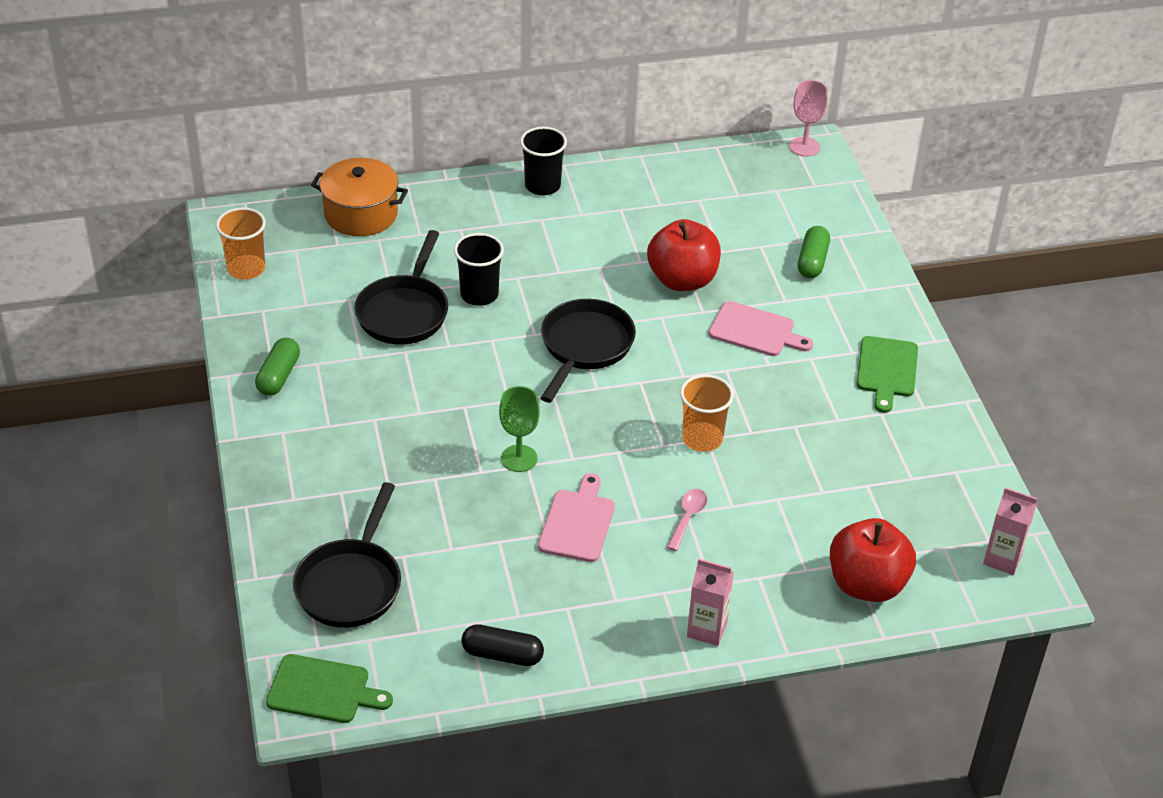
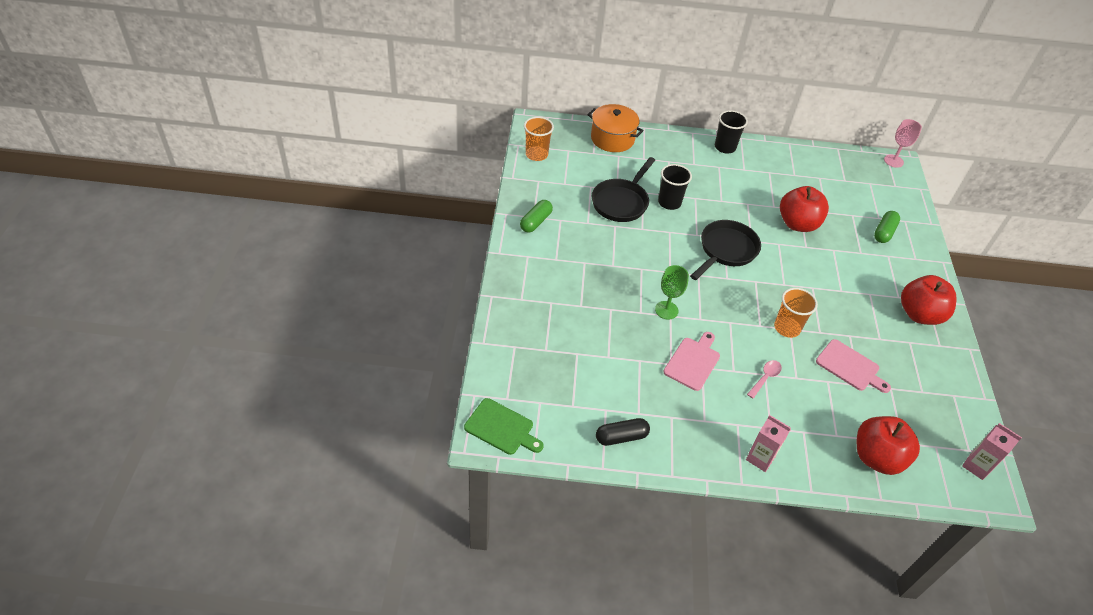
camera: 15 degrees right, 5 degrees up
black pan [293,482,401,628] -> none
black capsule [461,624,544,666] -> black capsule turned 45 degrees counterclockwise [596,418,650,446]
pink cutting board [709,301,813,356] -> pink cutting board moved to [816,339,891,393]
green cutting board [857,336,918,413] -> red apple [901,275,956,325]

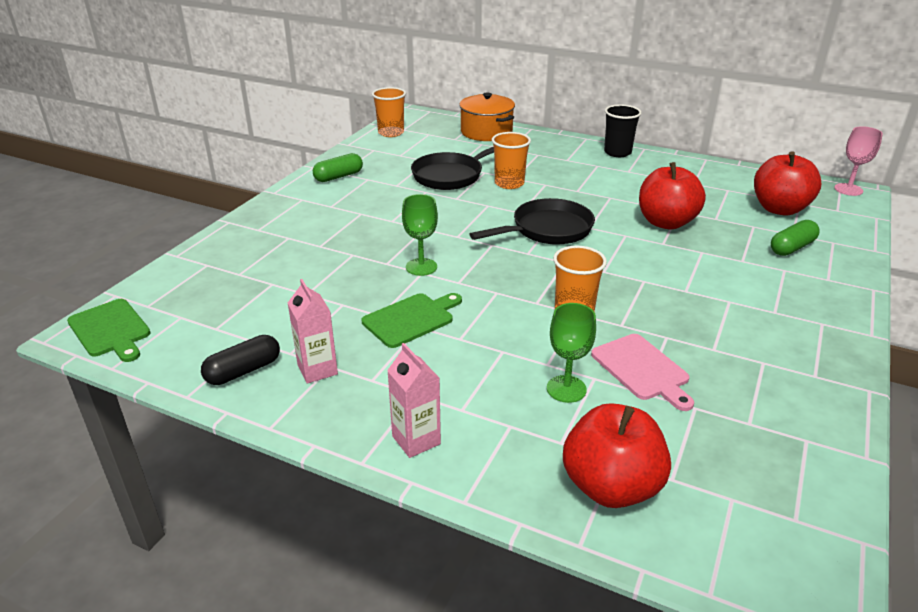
camera: 25 degrees right, 15 degrees down
black capsule [596,418,650,446] -> black capsule turned 45 degrees counterclockwise [201,335,280,385]
black cup [658,164,692,210] -> orange cup [492,132,531,189]
pink cutting board [663,332,720,391] -> green cutting board [362,293,462,348]
pink spoon [747,360,782,399] -> none
red apple [901,275,956,325] -> red apple moved to [754,151,821,215]
pink carton [962,423,1022,480] -> pink carton moved to [288,279,338,384]
none -> green goblet [547,303,596,403]

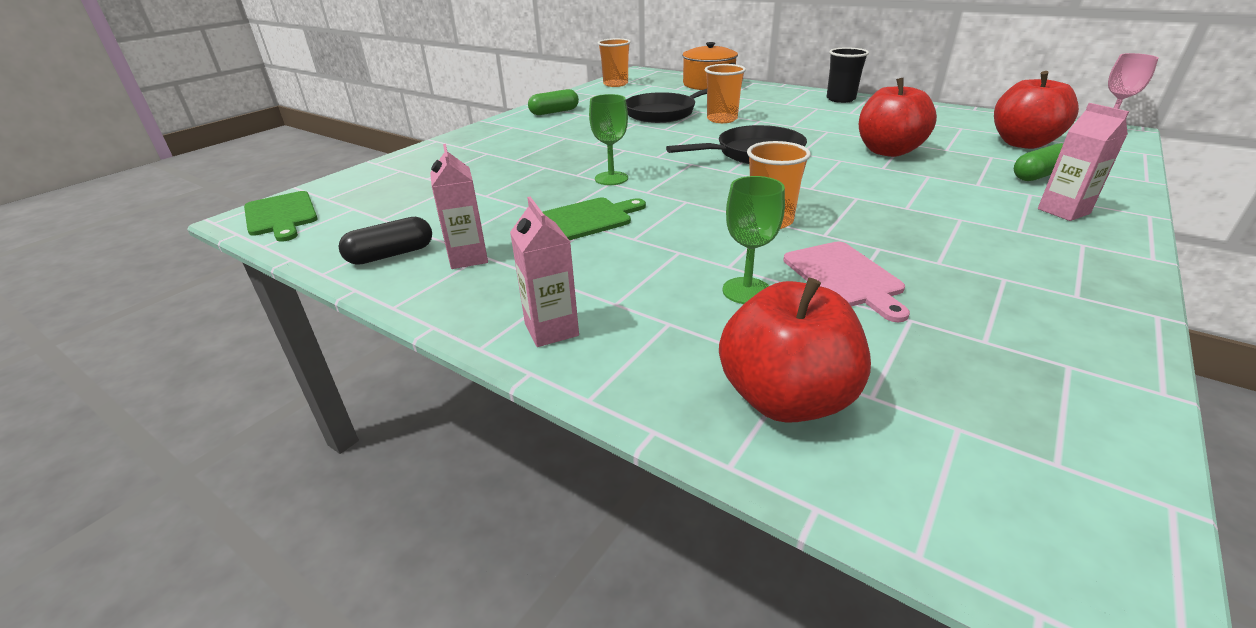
camera: 10 degrees right, 0 degrees up
none -> pink carton [1038,103,1129,221]

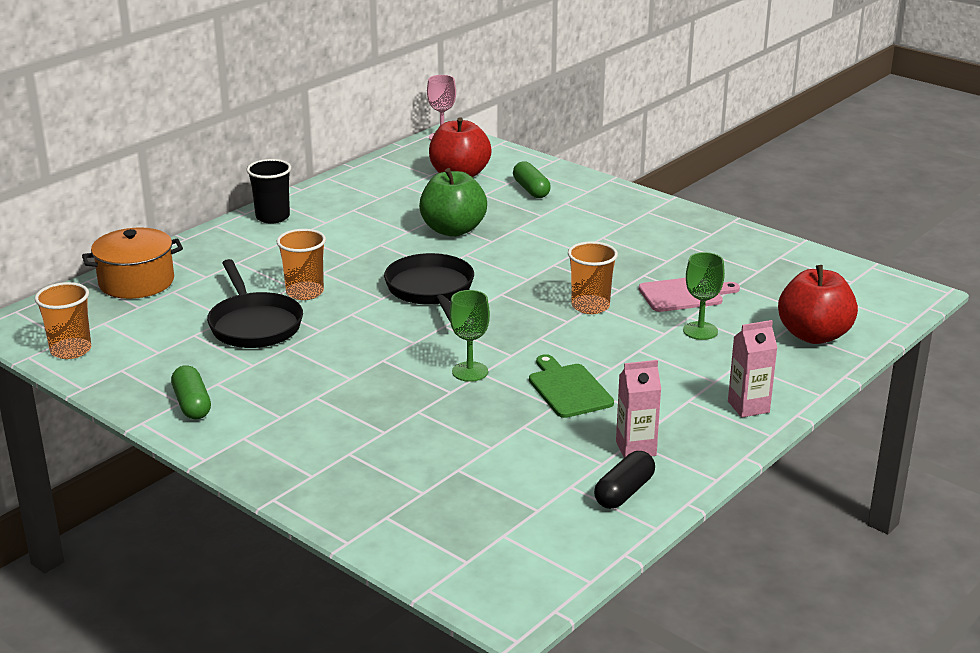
camera: 85 degrees left, 5 degrees down
green cutting board [244,191,318,242] -> none
black capsule [339,217,432,265] -> black capsule turned 60 degrees clockwise [594,451,655,509]
red apple [859,77,937,157] -> green apple [419,168,487,237]
pink carton [1038,103,1129,221] -> none

